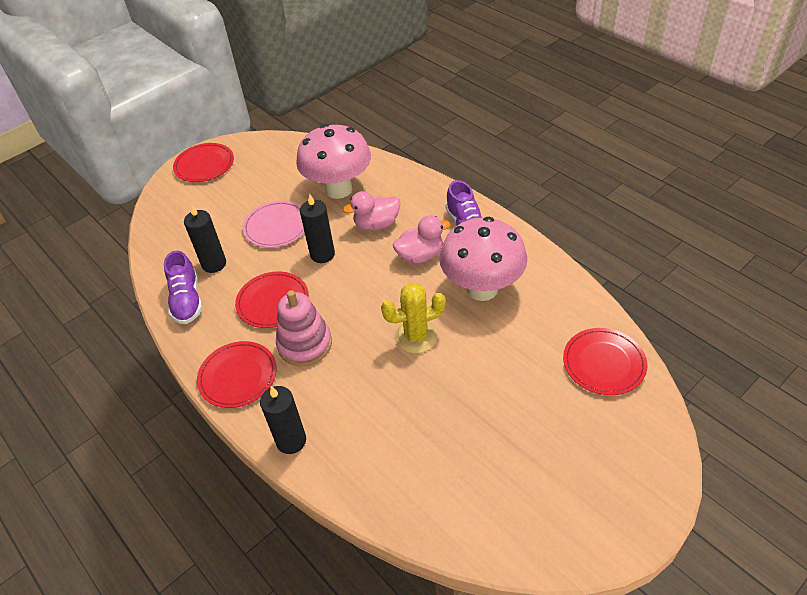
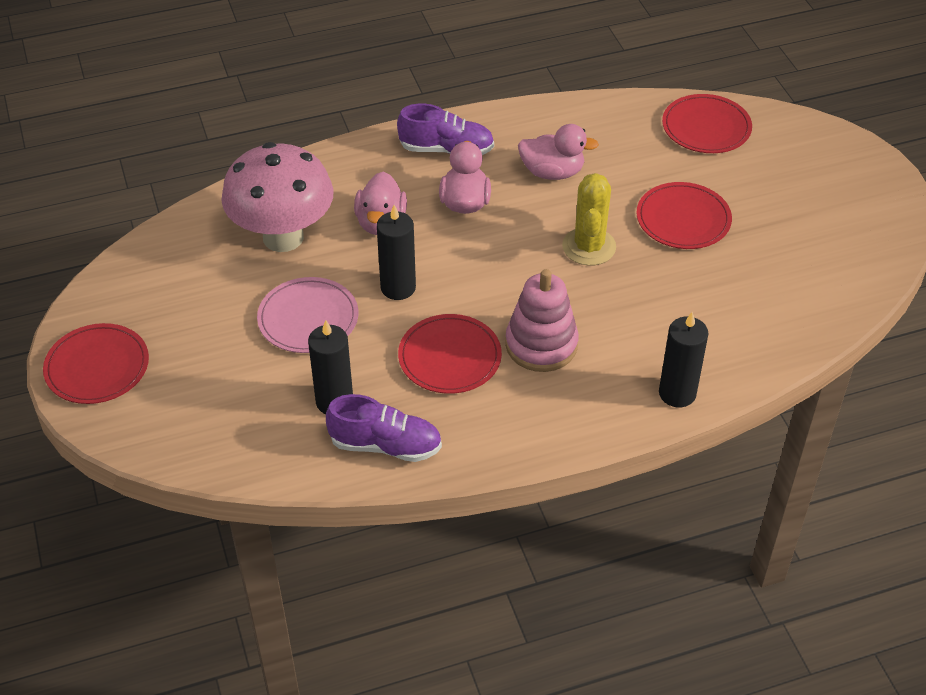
camera: 70 degrees left, 0 degrees up
red plate [197,341,277,408] -> red plate moved to [636,182,732,249]
pink mushroom [439,217,528,301] -> pink duck [518,124,599,180]

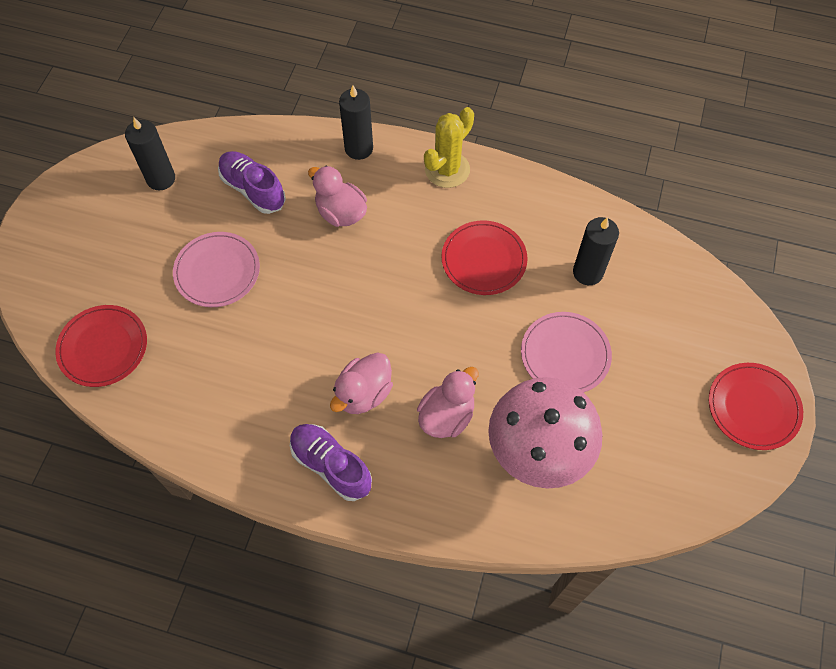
camera: 145 degrees left, 15 degrees up
purple shoe [326,394,442,462] -> purple shoe moved to [218,151,286,214]
black candle [377,205,416,300] -> black candle moved to [125,118,175,190]
pink stacking toy [505,269,579,372] -> none
pink duck [518,124,599,180] -> pink duck moved to [308,166,367,227]
yellow cactus [562,173,616,266] -> yellow cactus moved to [424,107,474,188]
red plate [636,182,732,249] -> pink plate [173,232,260,307]

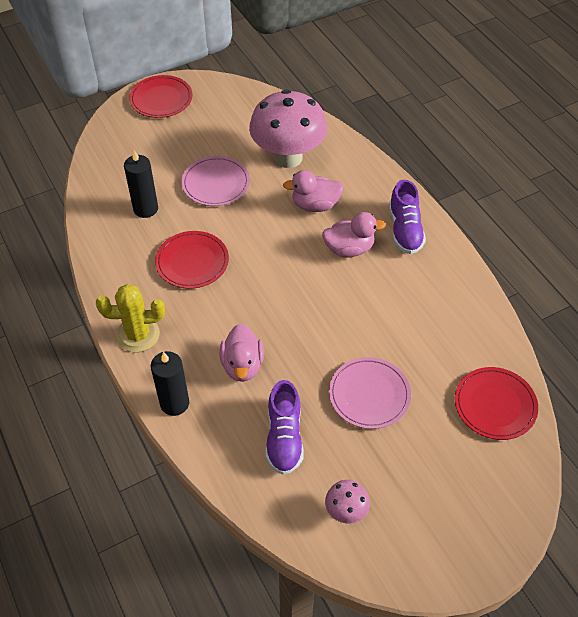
camera: 135 degrees left, 10 degrees down
black candle [125,118,175,190] -> pink mushroom [325,480,370,523]

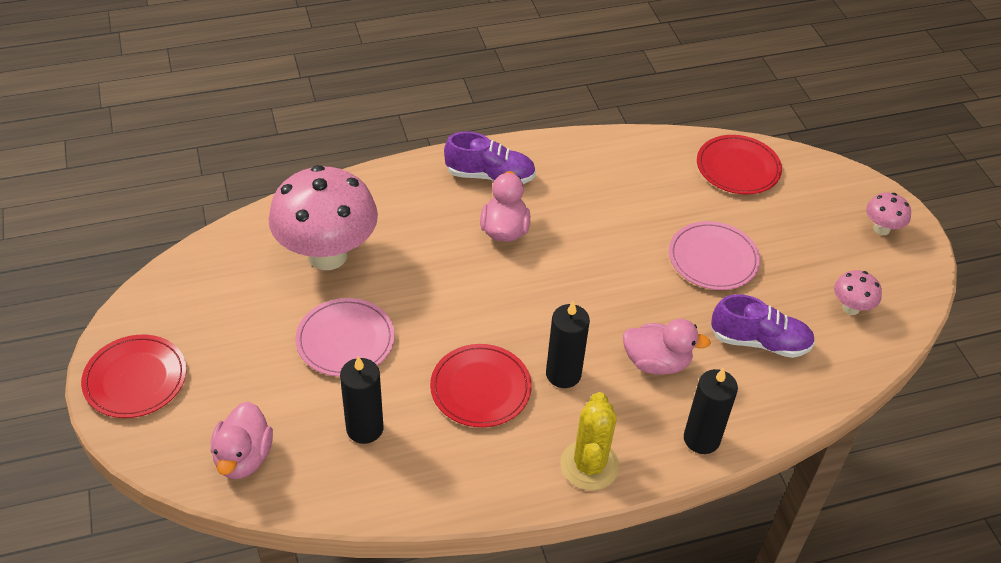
camera: 80 degrees left, 5 degrees down
pink duck [283,170,344,212] -> pink duck moved to [211,401,273,479]
none -> black candle [546,301,590,388]
none -> pink mushroom [866,193,911,235]

